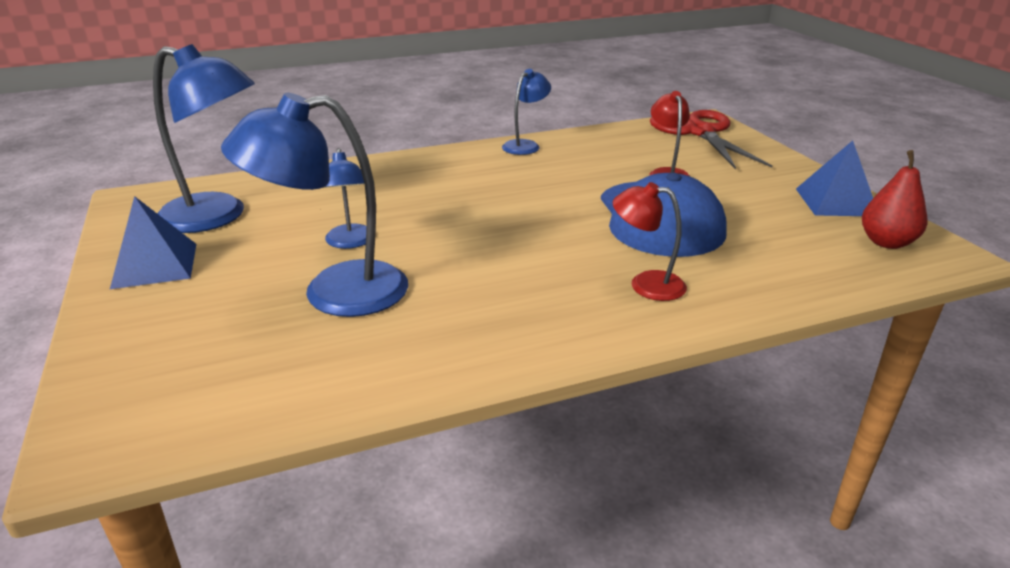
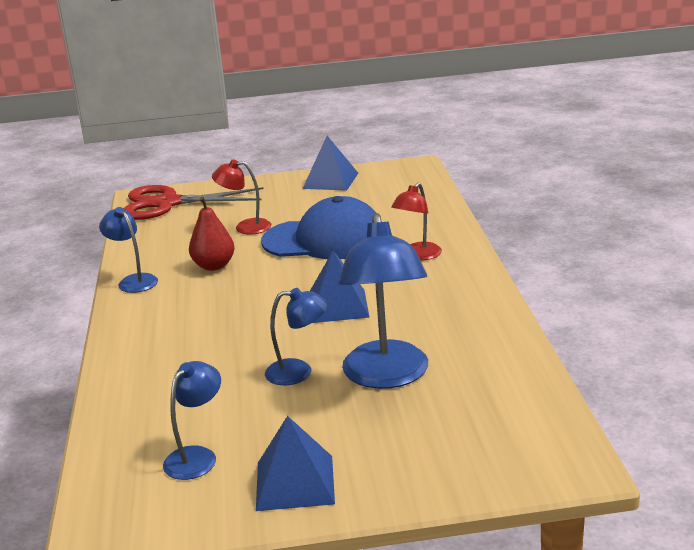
camera: 75 degrees left, 5 degrees down
blue lamp [153,44,255,233] -> blue lamp [163,361,221,480], size x0.55
red pear [862,150,928,249] -> red pear moved to [189,197,234,271]
none -> blue pyramid [310,251,370,323]

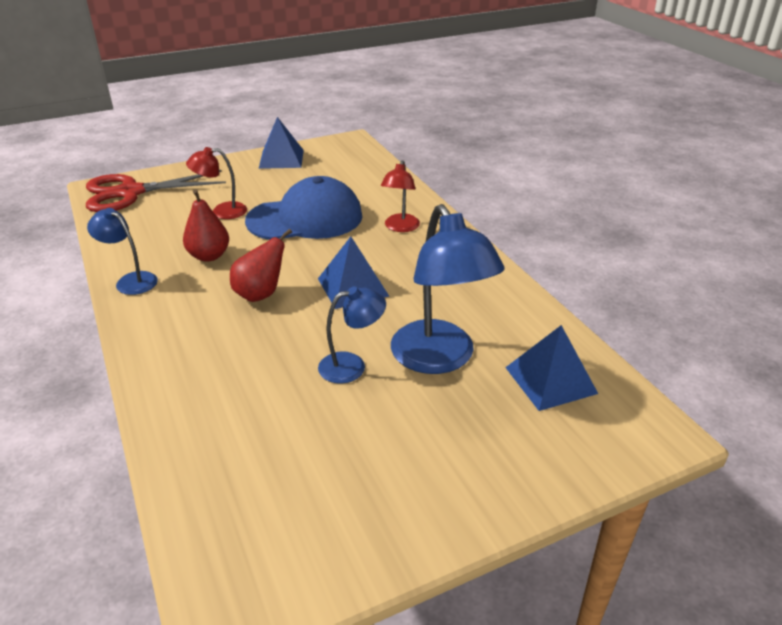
camera: 20 degrees left, 10 degrees up
blue lamp [163,361,221,480] -> none
blue pyramid [256,416,335,511] -> blue pyramid moved to [505,325,598,411]
none -> red pear [230,229,292,302]

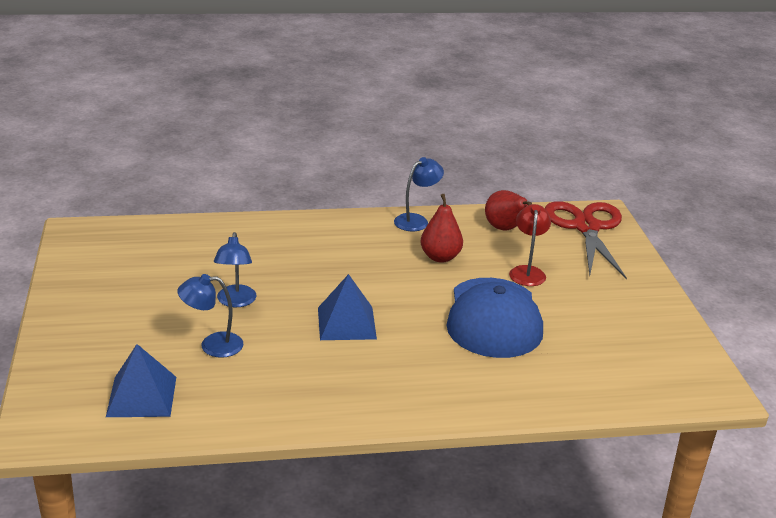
camera: 105 degrees right, 5 degrees down
red pear [230,229,292,302] -> red pear moved to [485,190,532,230]
blue pyramid [259,117,304,169] -> none
red lamp [381,160,420,232] -> none
blue lamp [391,204,505,374] -> blue lamp [177,274,243,358], size x0.55

